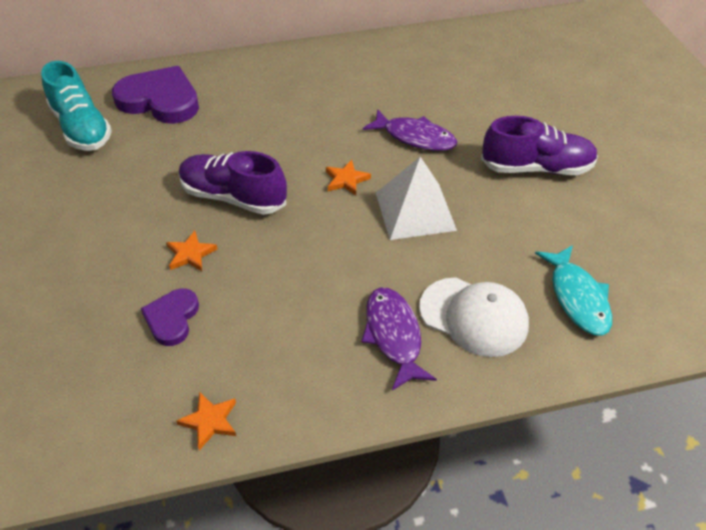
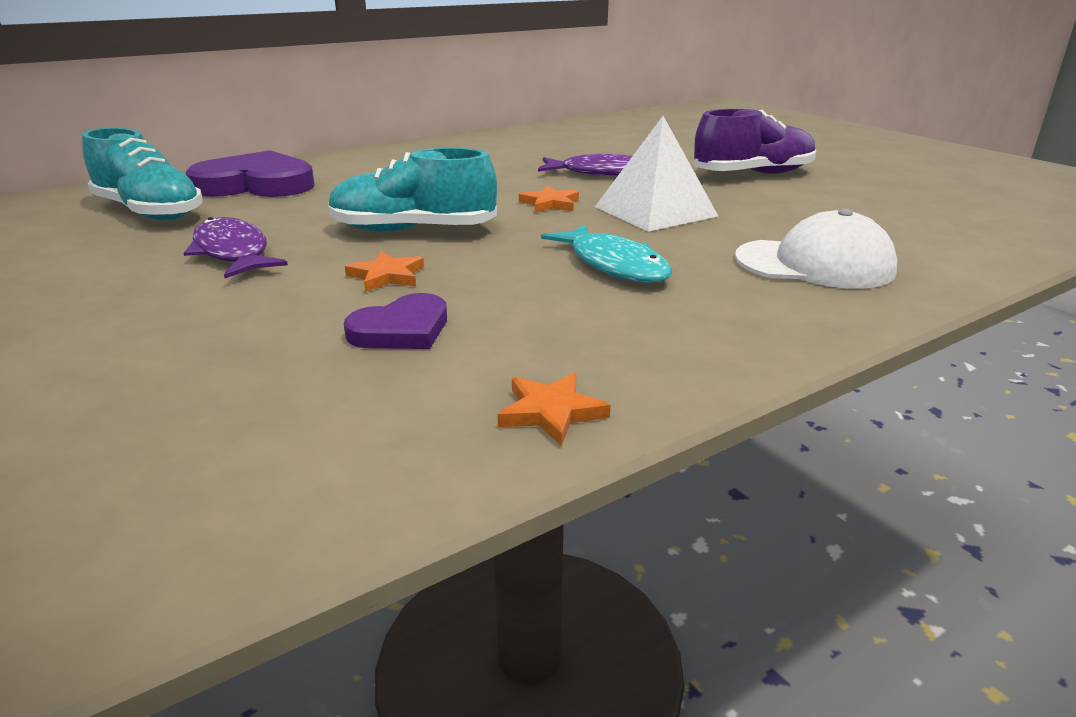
camera: 20 degrees left, 20 degrees down
purple heart [141,289,199,346] -> purple heart turned 120 degrees counterclockwise [344,293,447,349]
purple shoe [179,151,287,215] -> turquoise shoe [329,148,497,232]
purple fish [361,288,437,390] -> purple fish moved to [184,217,288,278]
turquoise fish [535,245,612,336] -> turquoise fish moved to [541,224,672,283]

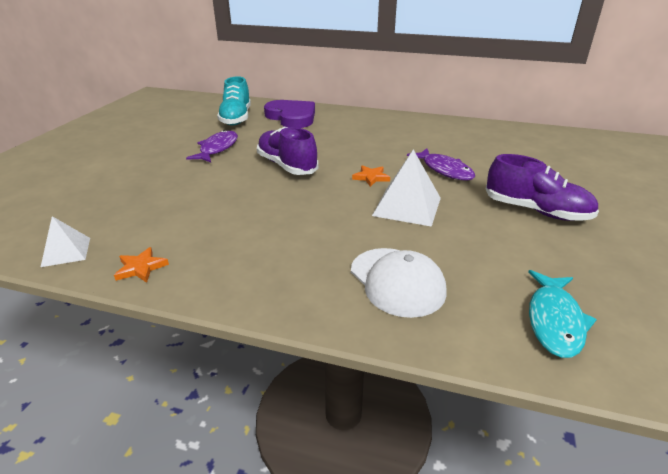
camera: 50 degrees right, 5 degrees up
turquoise shoe [329,148,497,232] -> purple shoe [257,127,318,175]
purple heart [344,293,447,349] -> none
orange star [345,251,424,292] -> none
turquoise fish [541,224,672,283] -> turquoise fish moved to [528,270,597,358]
none -> white pyramid [41,216,90,267]

